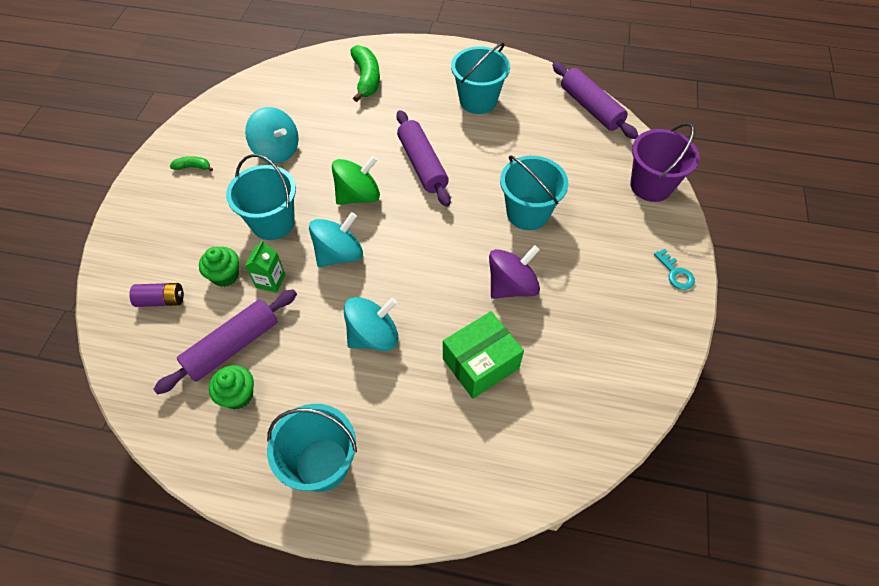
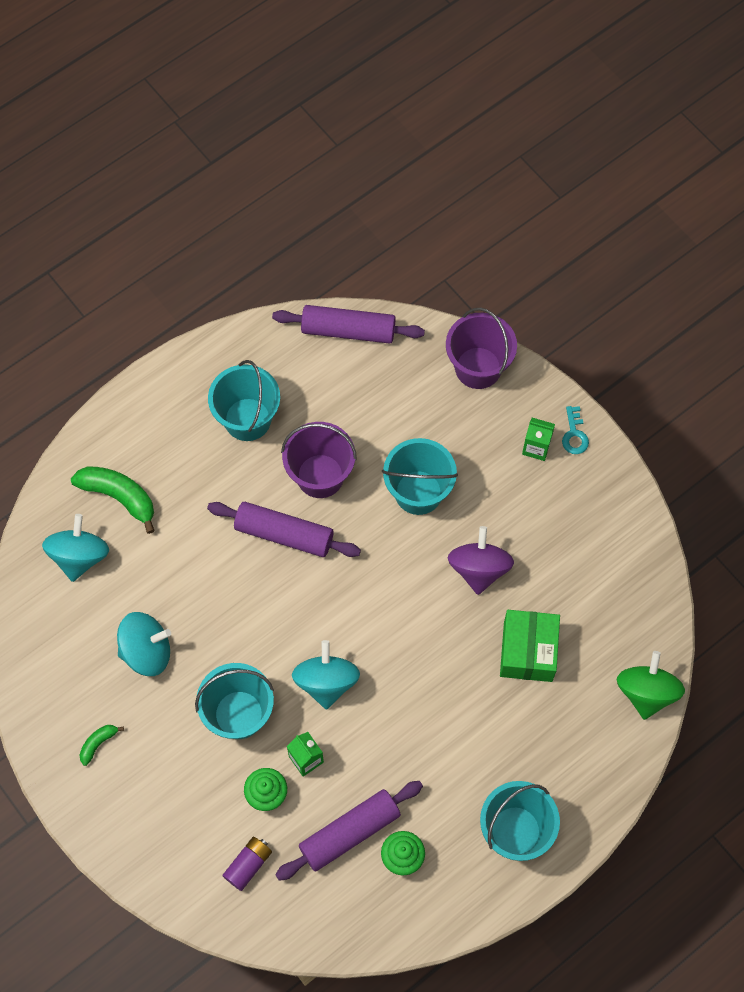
camera: 50 degrees left, 10 degrees up
purple rolling pin [153,289,297,394] -> purple rolling pin turned 60 degrees clockwise [275,781,423,881]
green spinning top [332,156,380,205] -> green spinning top moved to [617,651,685,720]
turquoise spinning top [344,297,399,351] -> turquoise spinning top moved to [42,514,109,582]
turquoise key [654,249,695,290] -> turquoise key turned 75 degrees clockwise [562,406,589,454]
none -> purple bucket [281,422,357,498]
none -> green carton [522,418,555,461]

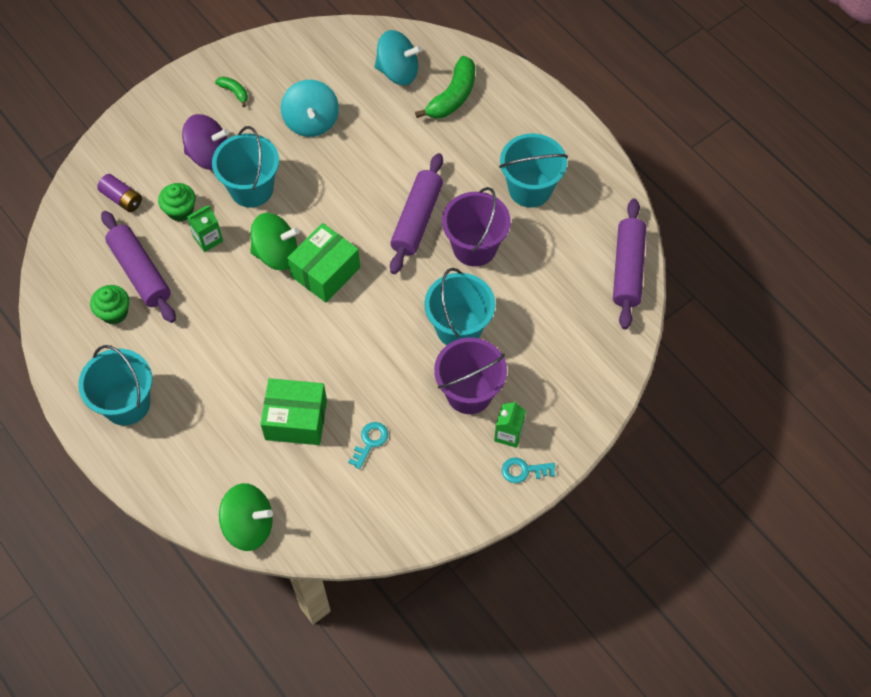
camera: 90 degrees right, 5 degrees down
turquoise spinning top [292,640,360,710] -> green spinning top [250,213,299,270]
purple bucket [446,308,517,389] -> purple bucket moved to [434,337,507,414]
purple spinning top [448,526,514,595] -> purple spinning top moved to [182,114,229,170]
none -> green box [287,223,360,303]
none -> turquoise key [348,422,388,469]

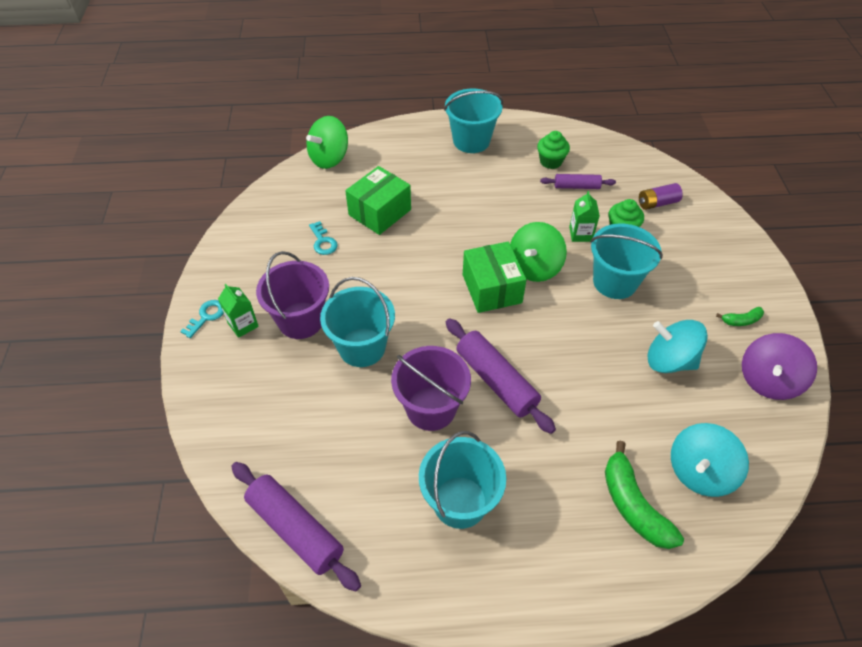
camera: 125 degrees right, 10 degrees down
purple rolling pin [101,211,176,323] -> purple rolling pin [540,174,616,189], size x0.58
purple spinning top [182,114,229,170] -> purple spinning top moved to [742,333,817,400]

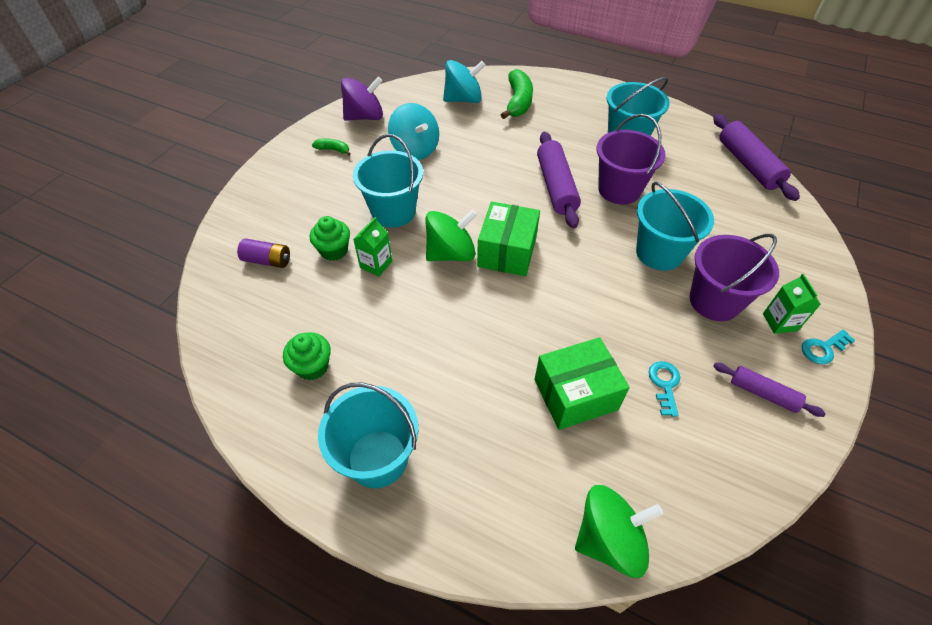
camera: 150 degrees left, 0 degrees up
purple rolling pin [540,174,616,189] -> purple rolling pin moved to [713,363,826,417]

